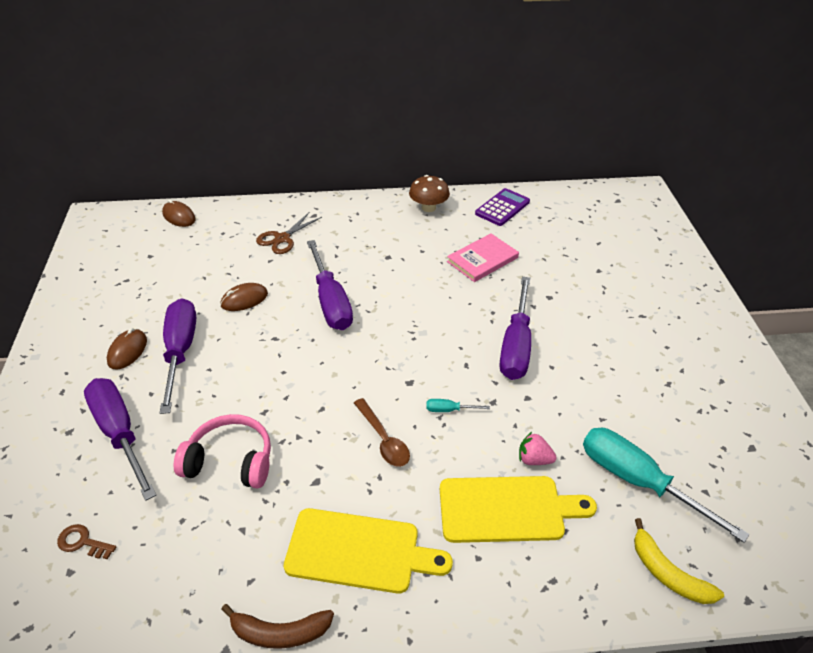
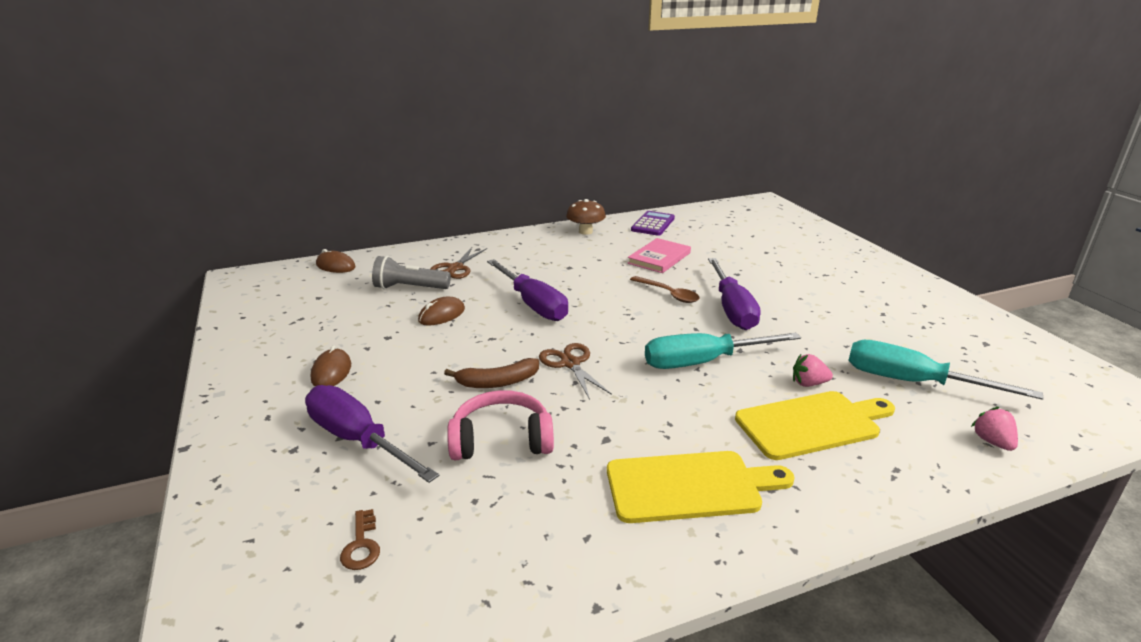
camera: 15 degrees left, 15 degrees down
brown key [57,524,116,559] -> brown key turned 105 degrees counterclockwise [340,509,380,570]
purple screwdriver [160,298,196,414] -> none
brown banana [221,604,334,649] -> brown banana moved to [444,358,539,388]
brown spoon [354,398,410,467] -> brown spoon moved to [630,276,700,303]
turquoise screwdriver [426,399,490,412] -> turquoise screwdriver [645,333,801,369], size x2.47
yellow banana [634,518,724,604] -> pink strawberry [971,407,1018,451]
none -> grey flashlight [372,256,451,289]
none -> brown scissors [539,343,612,400]

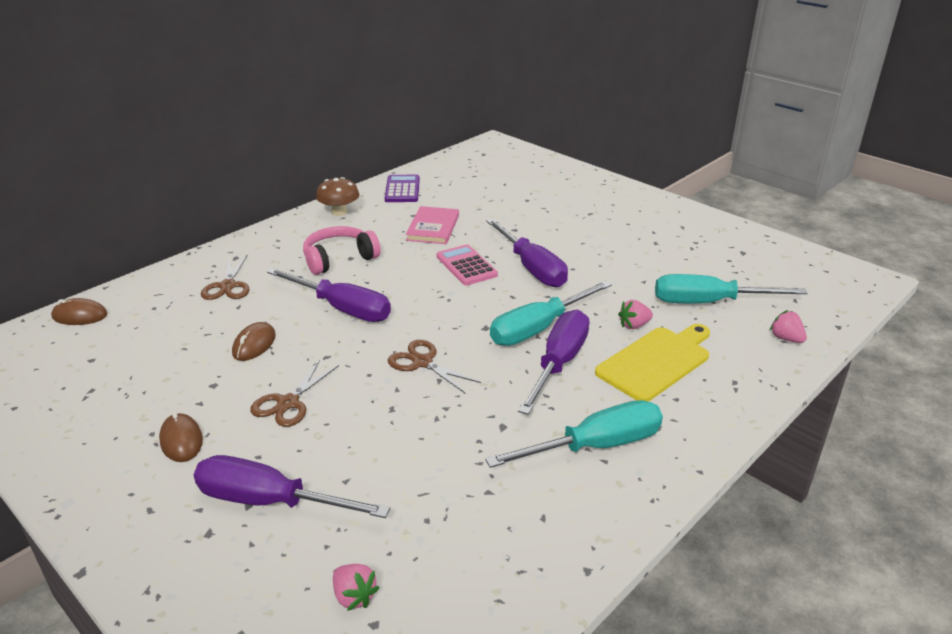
camera: 25 degrees left, 5 degrees up
brown key [340,509,380,570] -> pink strawberry [333,564,379,611]
grey flashlight [372,256,451,289] -> none
brown banana [444,358,539,388] -> none
pink headphones [447,390,554,460] -> pink headphones moved to [303,226,381,275]
yellow cutting board [607,451,795,523] -> turquoise screwdriver [485,400,663,468]
brown spoon [630,276,700,303] -> pink calculator [436,244,498,285]
none -> brown scissors [250,360,339,427]
none -> purple screwdriver [518,309,590,415]

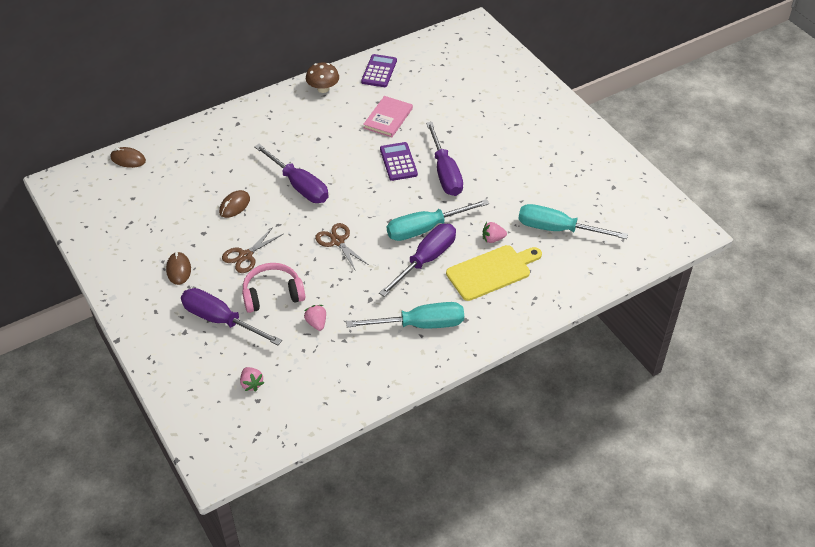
camera: 15 degrees right, 15 degrees up
brown scissors [201,255,250,300] -> none
pink headphones [303,226,381,275] -> pink headphones moved to [242,263,305,313]
pink calculator [436,244,498,285] -> purple calculator [380,142,418,181]
pink strawberry [770,310,807,343] -> pink strawberry moved to [304,305,326,331]

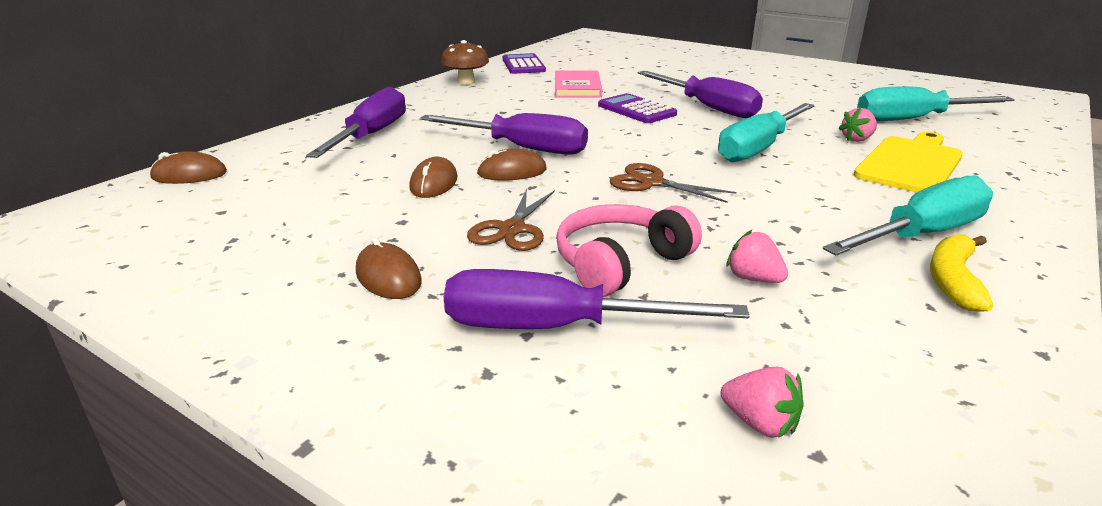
camera: 25 degrees left, 20 degrees down
purple screwdriver [379,224,456,297] -> purple screwdriver moved to [306,87,406,158]
none -> brown mouse [477,148,547,181]
none -> yellow banana [930,234,993,312]

